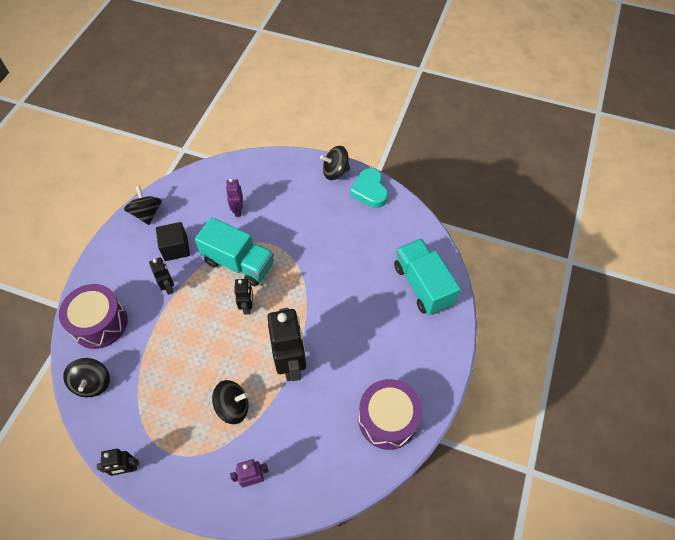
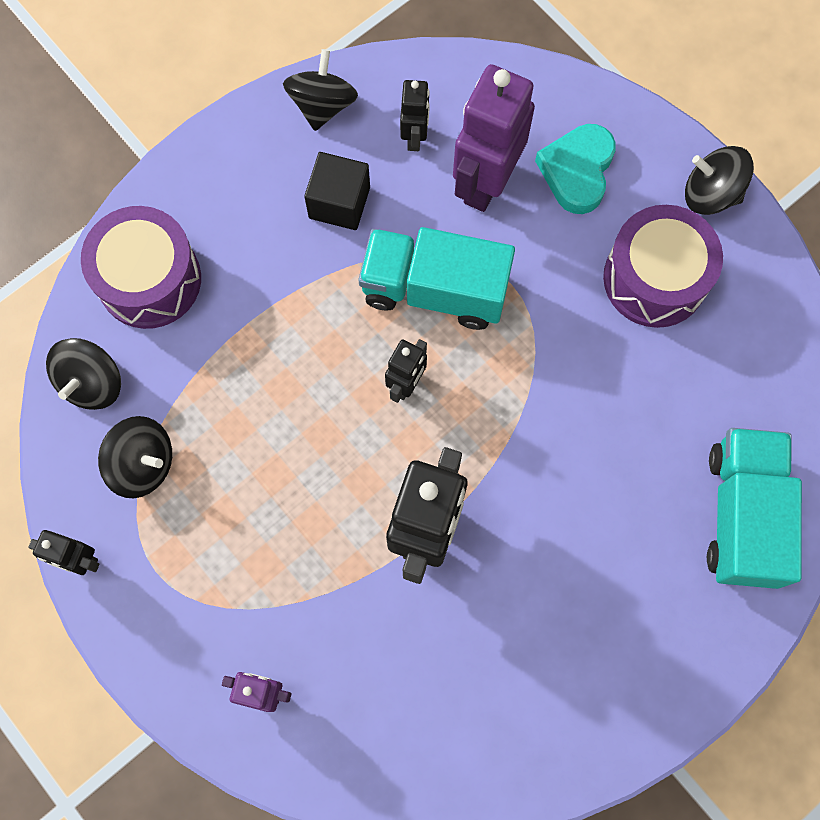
camera: 30 degrees right, 15 degrees up
black robot [149,257,174,295] -> black robot moved to [400,80,430,151]
turquoise truck [195,217,274,286] -> turquoise truck turned 135 degrees clockwise [358,227,515,330]
black spinning top [212,380,248,424] -> black spinning top moved to [98,416,172,498]
purple robot [226,179,243,217] -> purple robot [453,64,535,212], size x1.95
turquoise heart [350,168,388,208] -> turquoise heart moved to [535,124,616,214]
purple drum [358,379,422,450] -> purple drum moved to [603,205,723,328]

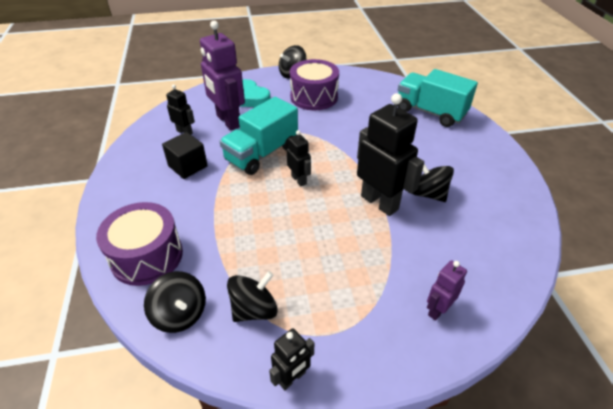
camera: 60 degrees left, 30 degrees down
black spinning top [283,49,358,131] -> black spinning top moved to [412,159,454,202]

